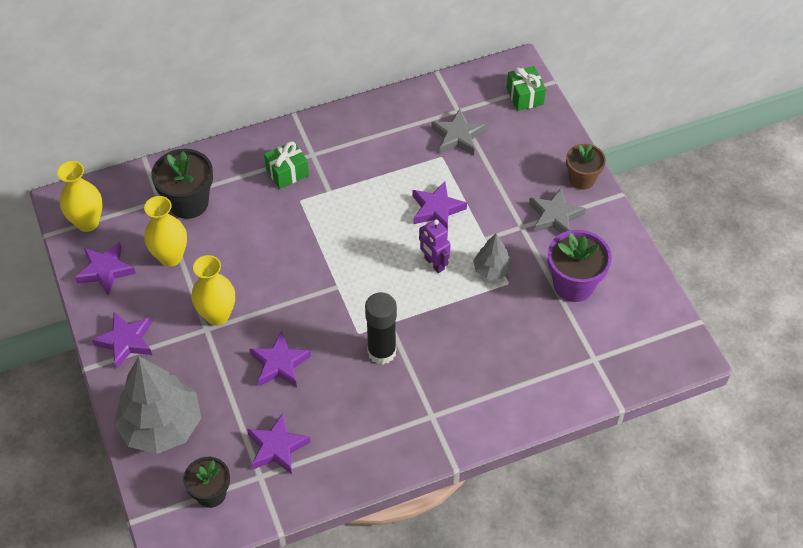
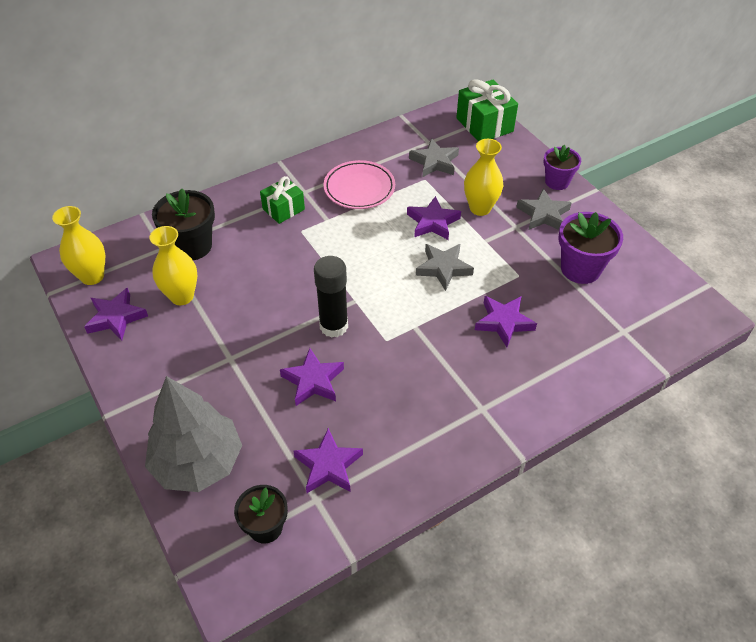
camera: 10 degrees left, 5 degrees down
purple star [92,312,152,369] -> purple star moved to [475,296,537,347]
yellow vase [191,255,235,325] -> yellow vase moved to [464,139,503,216]
black glue stick [365,292,397,364] -> black glue stick moved to [314,256,348,338]
purple robot [419,219,451,273] -> grey star [416,244,474,291]
grey tree [473,234,512,279] -> none
green gift [507,66,546,111] -> green gift [456,79,518,141], size x1.56
brown flower pot [566,144,606,189] -> purple flower pot [544,145,581,190]
none -> pink plate [323,160,395,209]

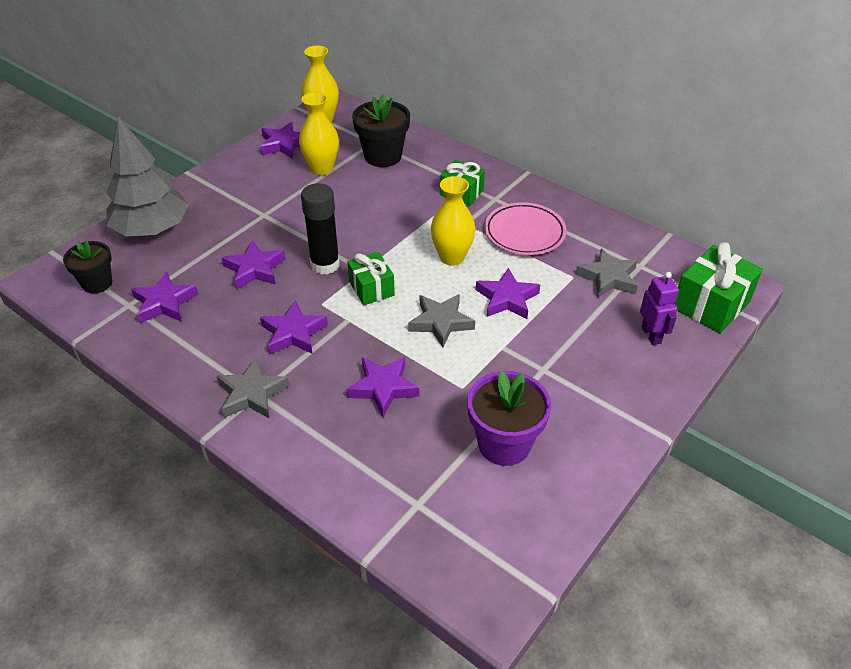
camera: 70 degrees right, 5 degrees down
yellow vase [464,139,503,216] -> yellow vase moved to [431,176,476,266]
grey star [516,188,572,230] -> grey star moved to [217,358,289,418]
purple flower pot [544,145,581,190] -> none
none -> purple star [260,300,328,354]
none -> green gift [347,252,395,305]
none -> purple robot [640,272,679,345]

